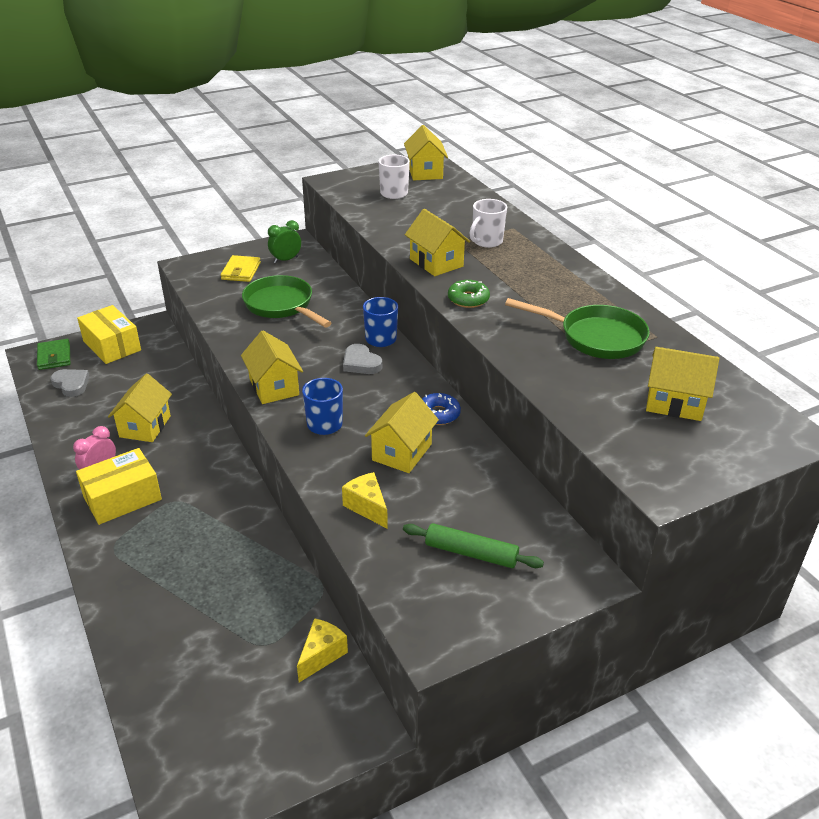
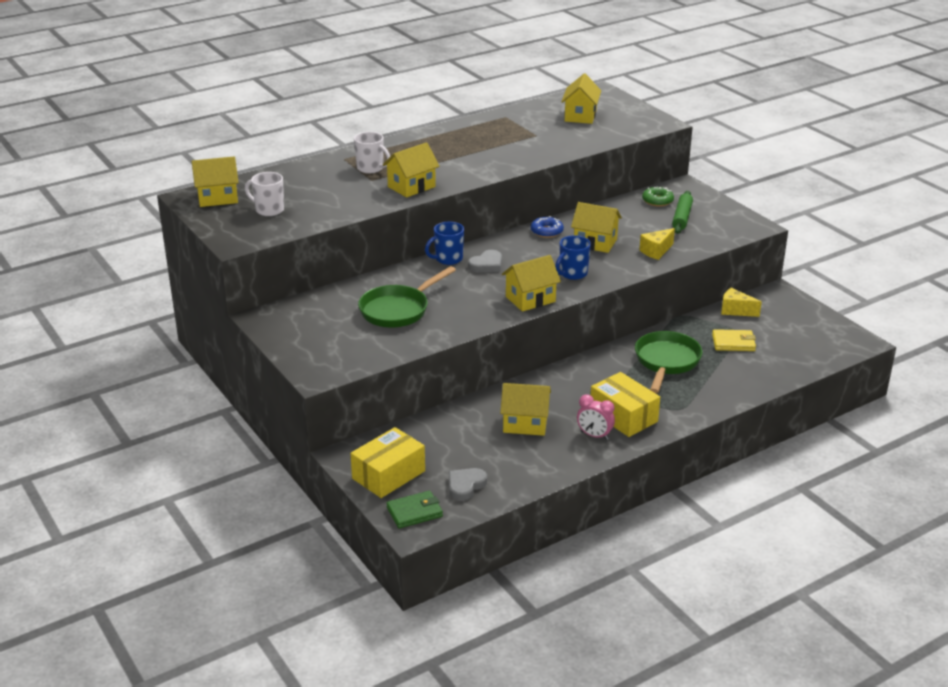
camera: 95 degrees left, 5 degrees down
yellow wallet [221,255,261,282] -> yellow wallet moved to [712,329,756,351]
green clock [268,220,301,263] -> none
green donut [448,280,490,308] -> green donut moved to [642,186,674,206]
green pan [505,298,650,359] -> green pan moved to [635,331,703,393]

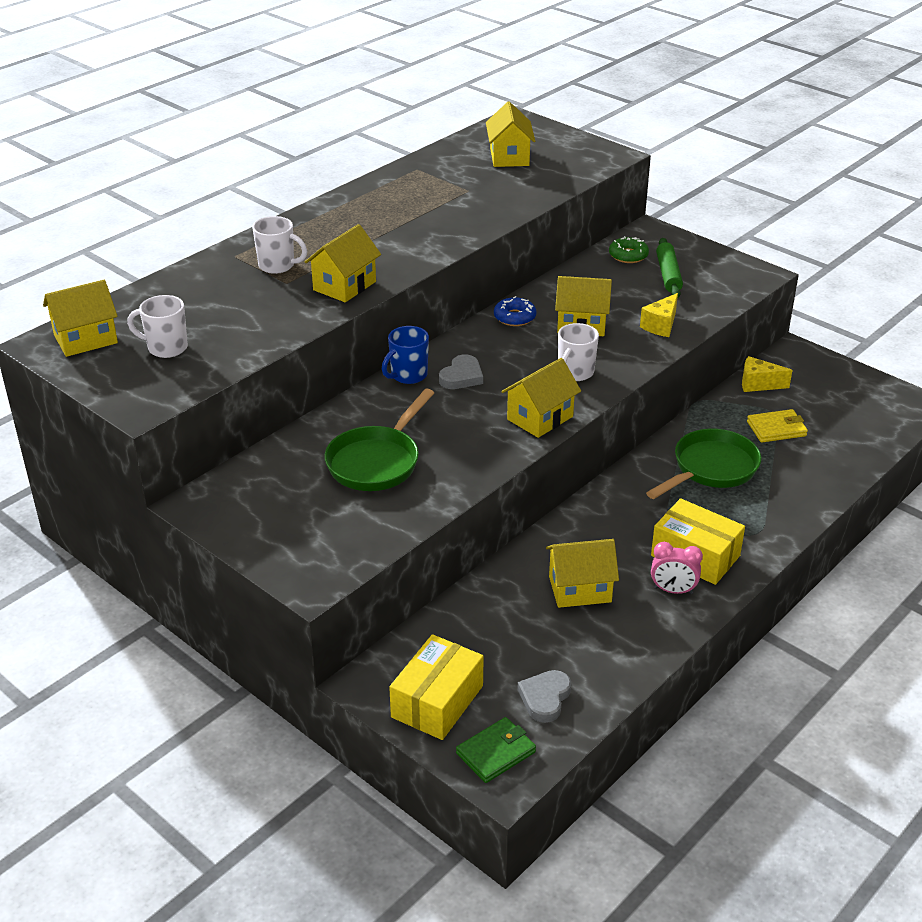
camera: 15 degrees left, 5 degrees up
blue mug [555,235,591,280] -> white mug [558,323,599,381]
green pan [635,331,703,393] -> green pan turned 45 degrees clockwise [646,428,761,499]

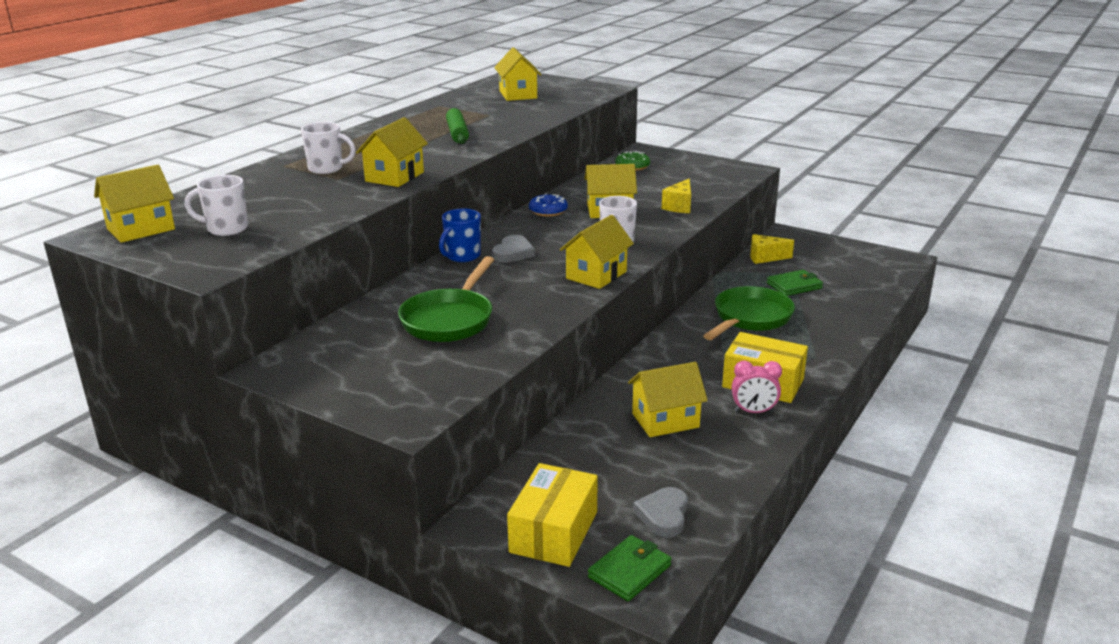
camera: 10 degrees left, 10 degrees down
green rolling pin [656,238,683,297] -> green rolling pin moved to [446,108,469,144]
yellow wallet [747,409,808,442] -> green wallet [767,270,823,296]

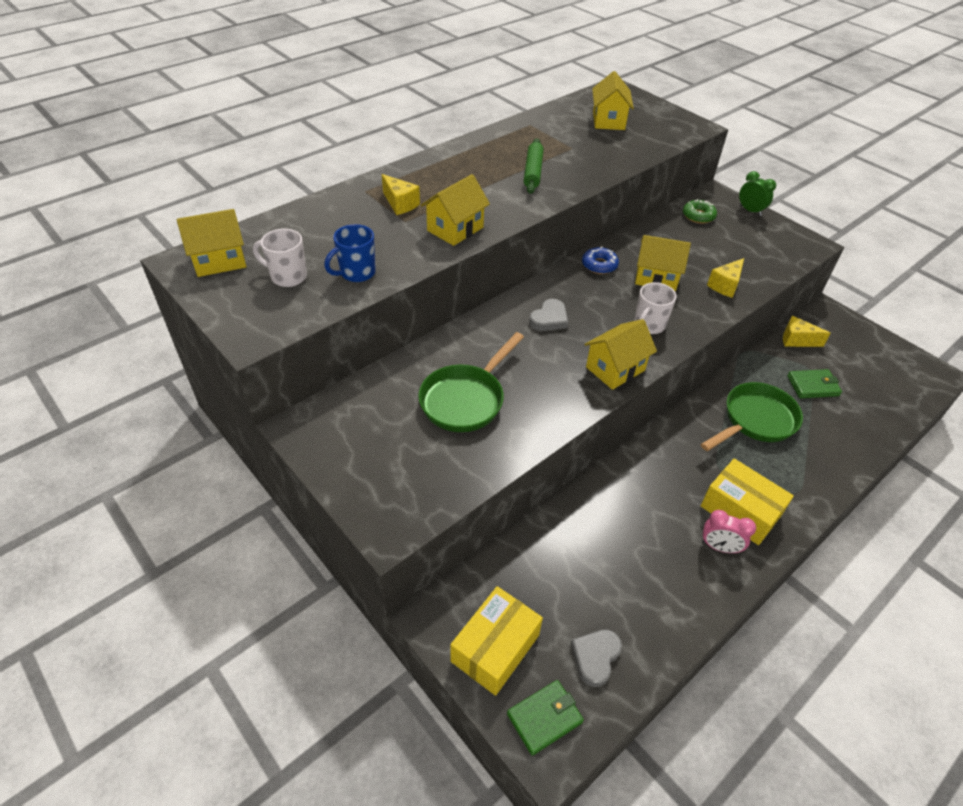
camera: 15 degrees right, 20 degrees up
white mug [301,122,356,174] -> yellow cheese [382,174,420,215]
blue mug [439,209,481,262] -> blue mug moved to [324,224,376,282]
yellow house [628,362,708,437] -> none
none -> green clock [739,171,776,216]

